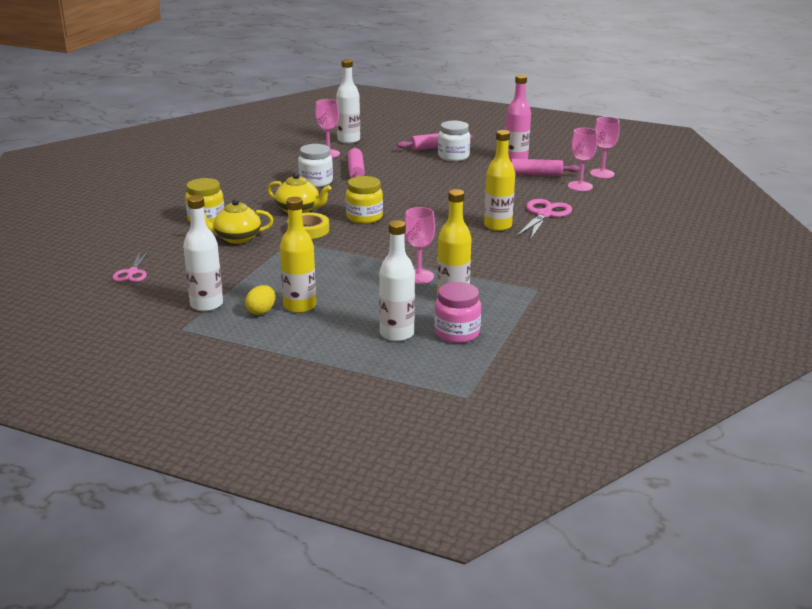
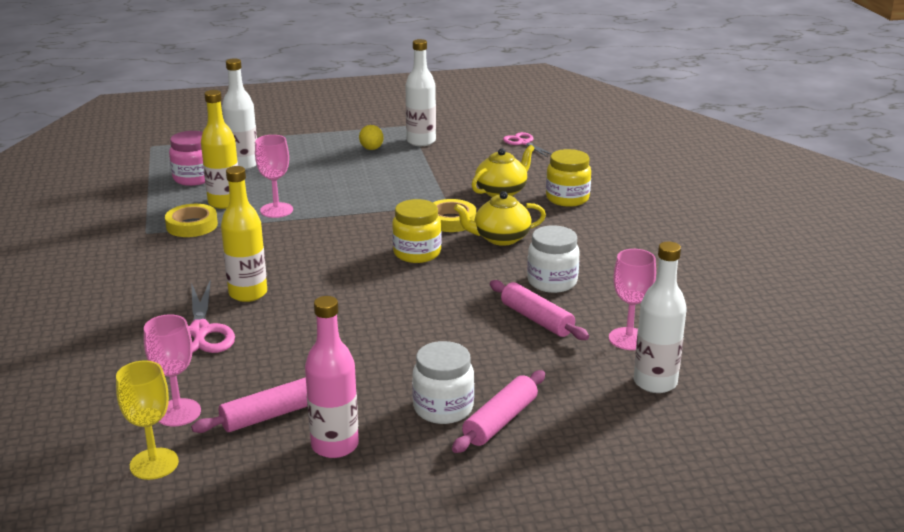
camera: 145 degrees right, 0 degrees up
yellow bottle [280,197,316,313] -> none
pink goblet [590,117,620,178] -> yellow goblet [116,361,179,480]
none -> yellow tape [165,204,218,237]

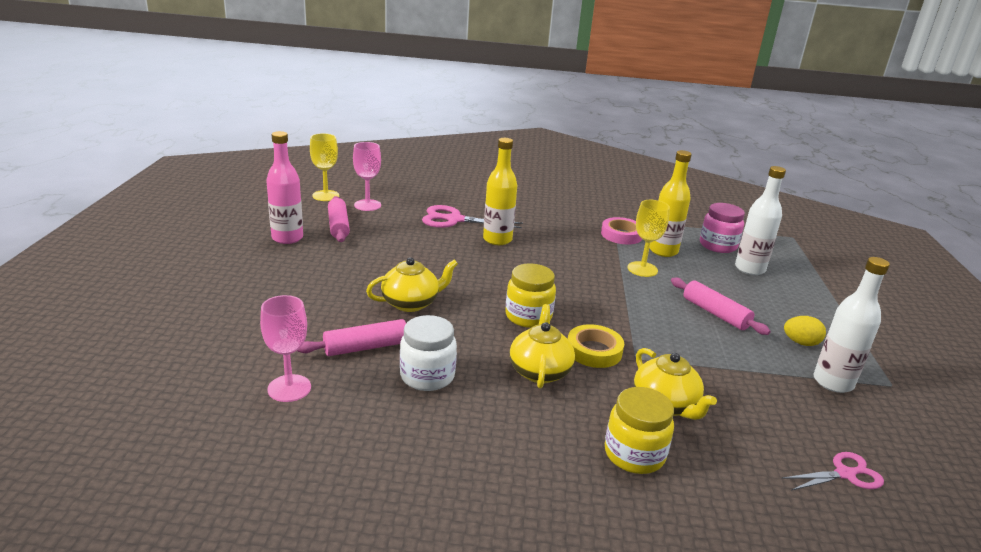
camera: 105 degrees right, 0 degrees up
yellow tape [165,204,218,237] -> pink tape [601,217,642,245]
pink goblet [255,135,293,218] -> yellow goblet [627,200,670,277]
white jar [412,341,474,424] -> none
pink rolling pin [452,370,545,453] -> pink rolling pin moved to [671,278,771,335]
white bottle [634,242,687,393] -> none
none -> yellow teapot [366,257,458,312]

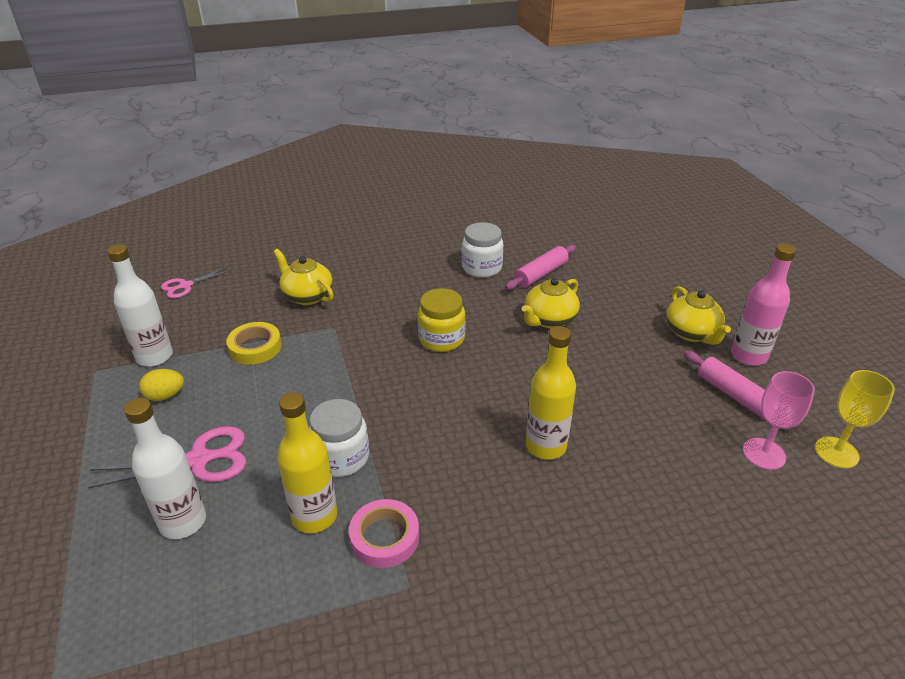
camera: 160 degrees right, 10 degrees up
pink goblet [260,295,311,402] -> none
pink scissors [422,205,523,228] -> pink scissors moved to [88,426,246,489]
yellow teapot [510,304,575,389] -> yellow teapot moved to [666,286,731,345]
yellow tape [568,324,624,368] -> yellow tape moved to [226,322,282,365]
yellow jar [605,387,674,474] -> none
yellow goblet [627,200,670,277] -> white jar [309,399,369,477]
pink rolling pin [671,278,771,335] -> none
pink jar [700,203,745,253] -> none

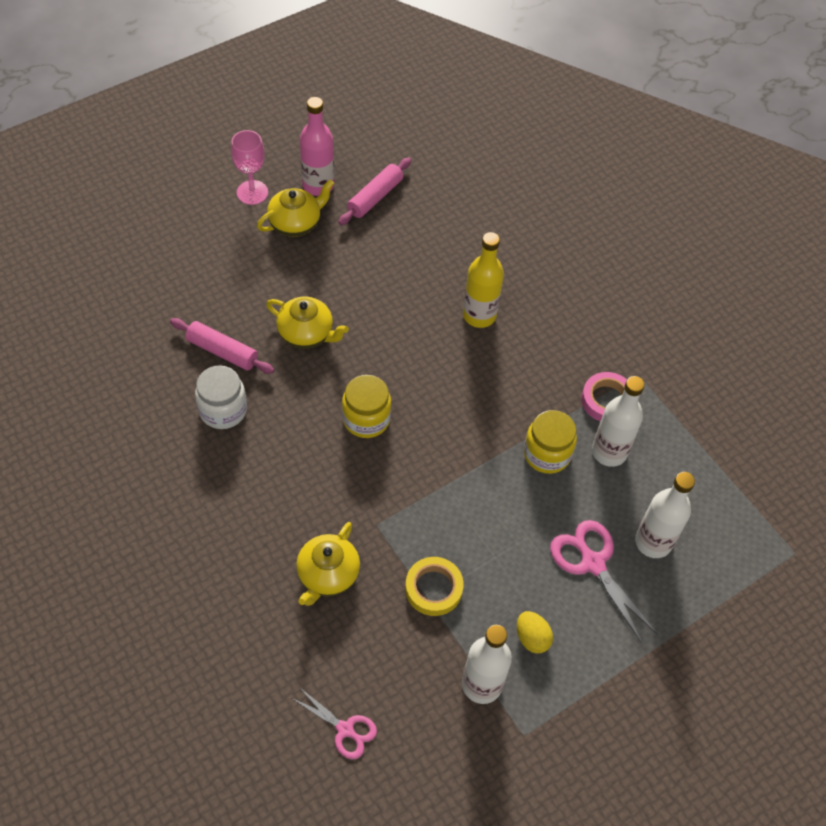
camera: 110 degrees left, 20 degrees up
yellow bottle [277,392,337,533] -> white bottle [592,376,645,467]
white jar [309,399,369,477] -> yellow jar [524,410,577,474]
pink goblet [743,371,815,470] -> pink goblet moved to [231,130,268,205]
yellow goblet [815,370,895,468] -> none

